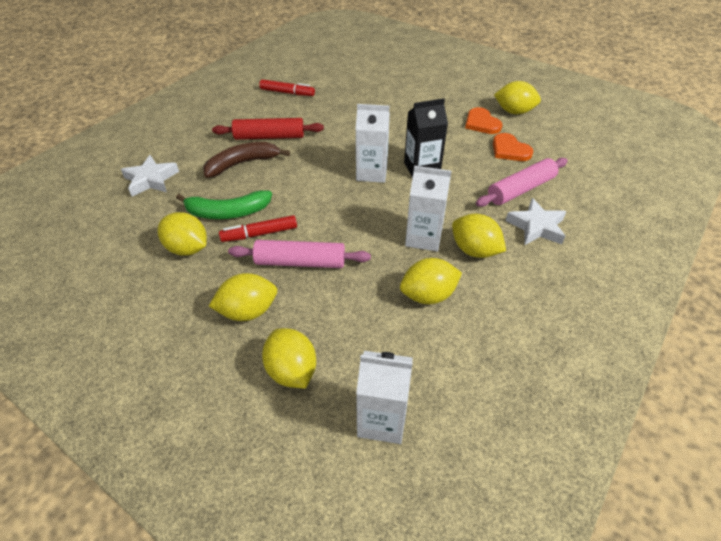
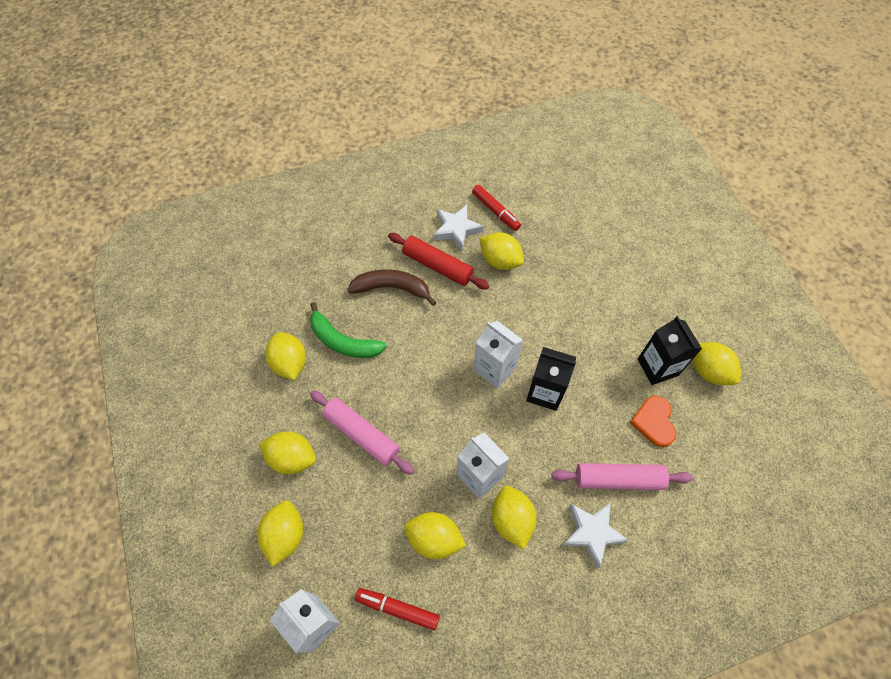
camera: 35 degrees right, 15 degrees up
white star [121,155,179,196] -> white star moved to [433,205,484,251]
red marker [219,215,297,242] -> red marker moved to [355,588,440,631]
orange heart [465,107,502,134] -> black carton [638,316,702,385]
none -> yellow lemon [480,232,524,270]

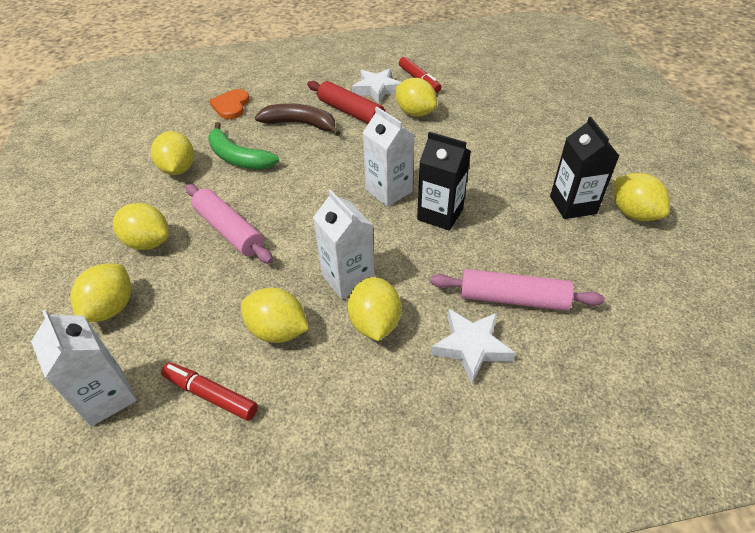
camera: 10 degrees right, 15 degrees down
orange heart [630,396,676,447] -> orange heart moved to [209,89,250,119]

